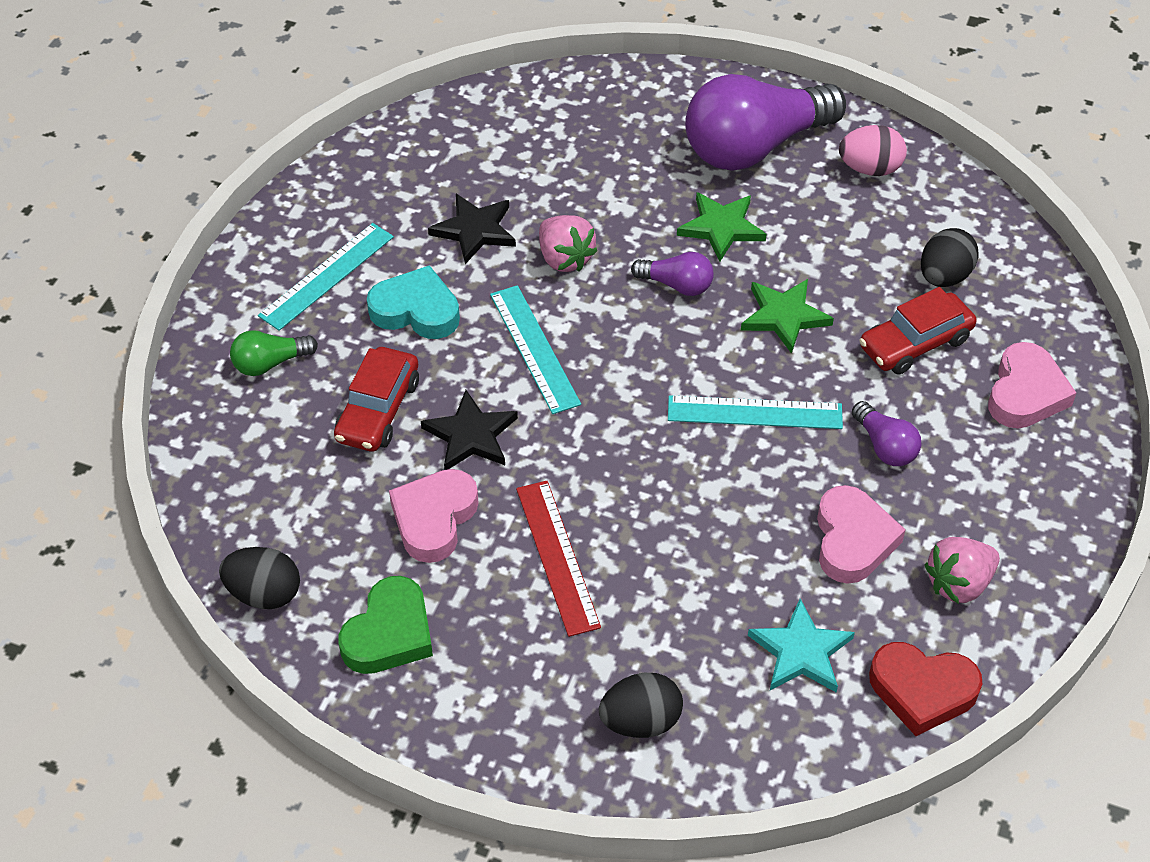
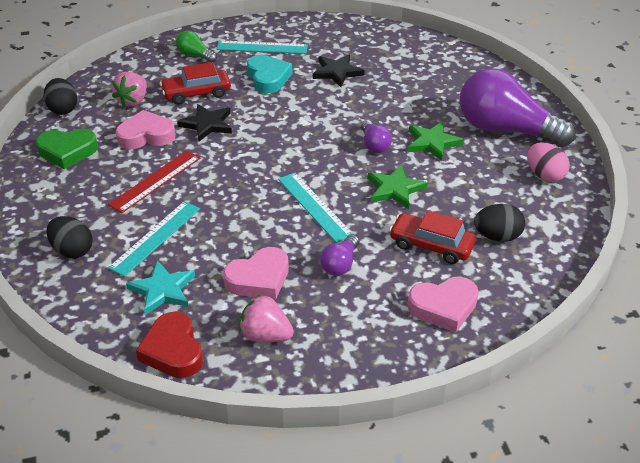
camera: 55 degrees right, 10 degrees down
turquoise ruler [490,285,581,414] -> turquoise ruler moved to [108,201,200,277]
pink strawberry [539,215,598,272] -> pink strawberry moved to [112,72,147,107]

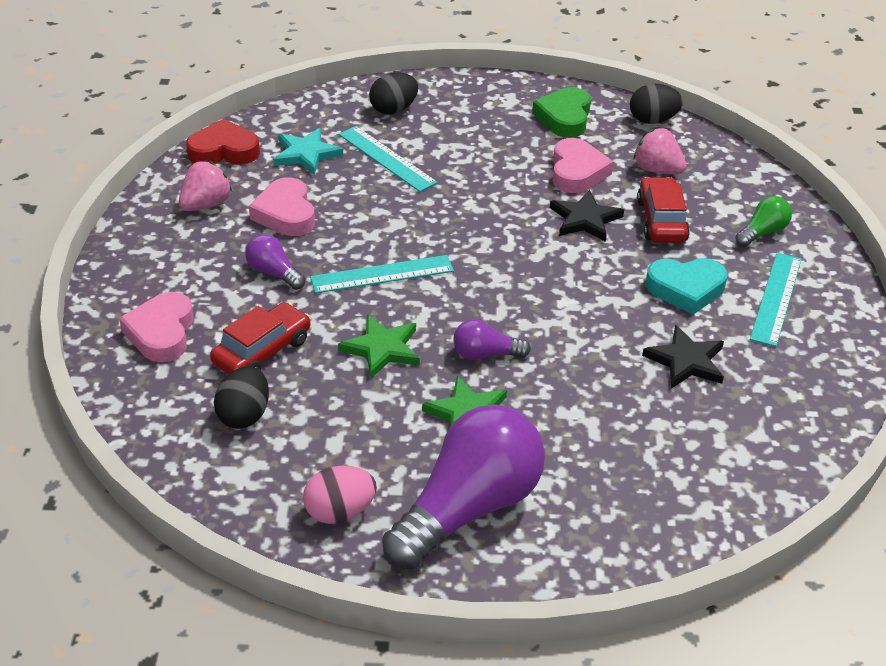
camera: 105 degrees right, 0 degrees up
red ruler [108,151,200,213] -> none

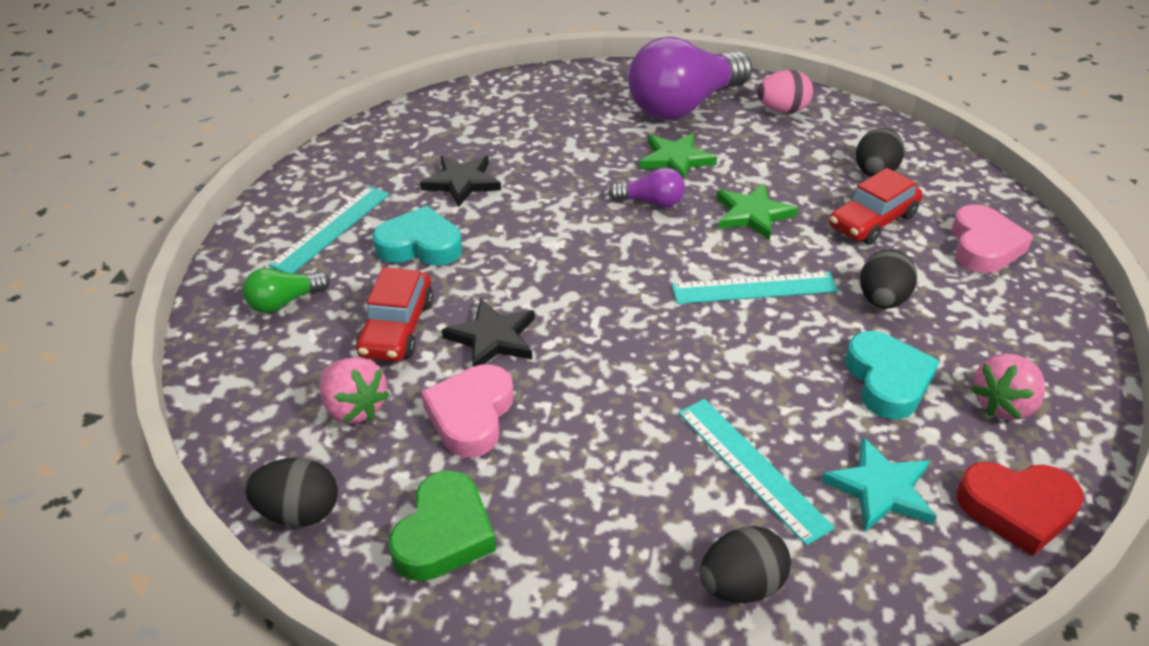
camera: 170 degrees left, 0 degrees up
purple light bulb [245,234,305,290] -> black egg [860,249,917,309]
pink heart [249,177,315,236] -> turquoise heart [845,331,939,419]

